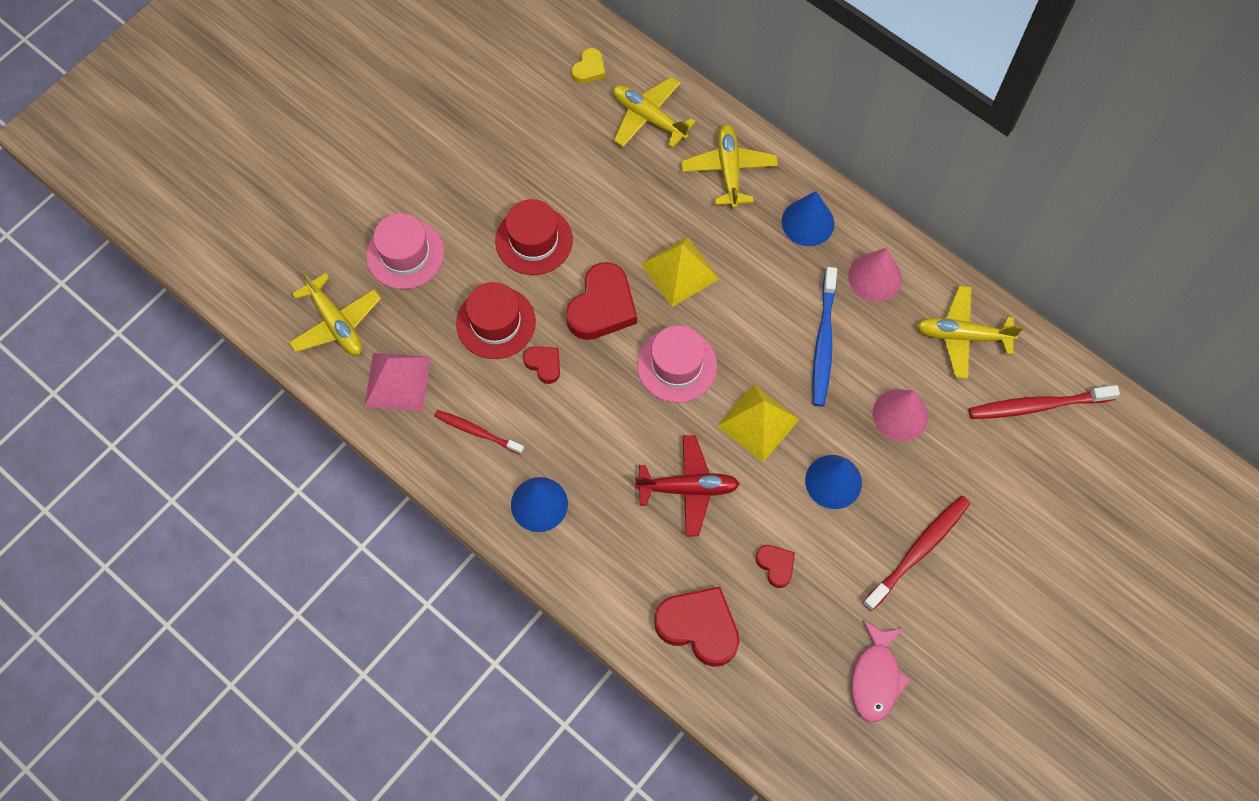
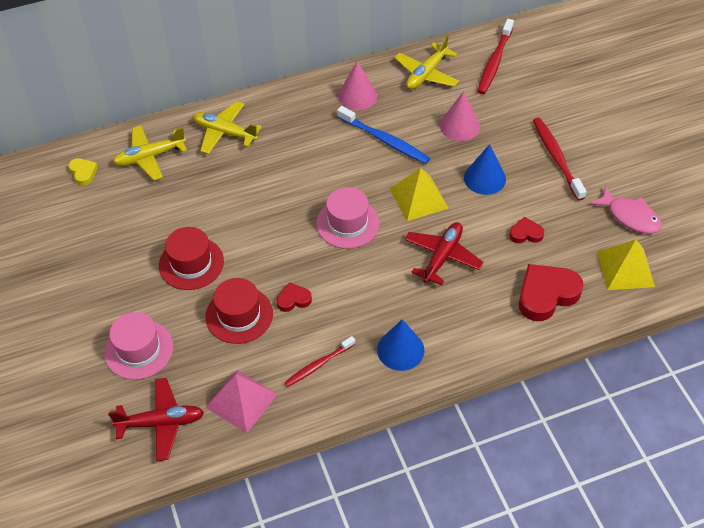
camera: 60 degrees left, 15 degrees down
yellow plane [289,270,381,355] -> red plane [108,378,204,461]
red heart [566,262,637,340] -> none
yellow pyramid [641,237,719,307] -> yellow pyramid moved to [597,240,655,290]
blue cone [782,191,834,246] -> none

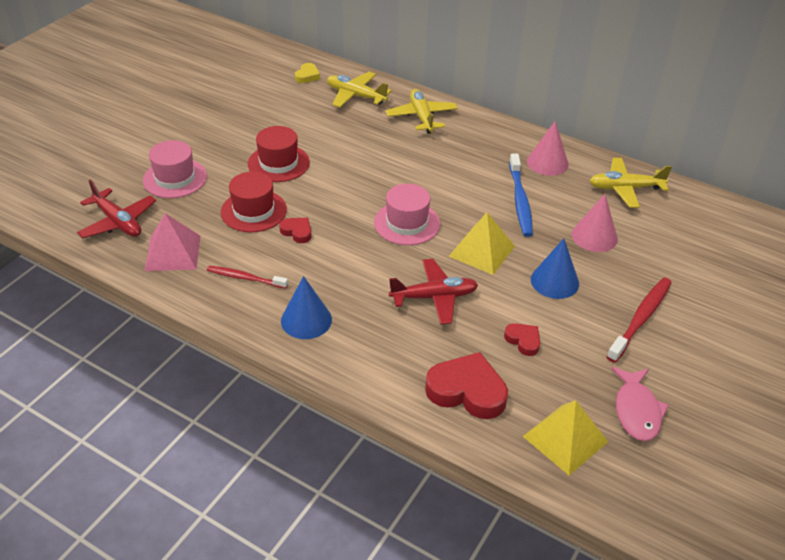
camera: 50 degrees right, 10 degrees down
red toothbrush [477,19,514,94] -> none

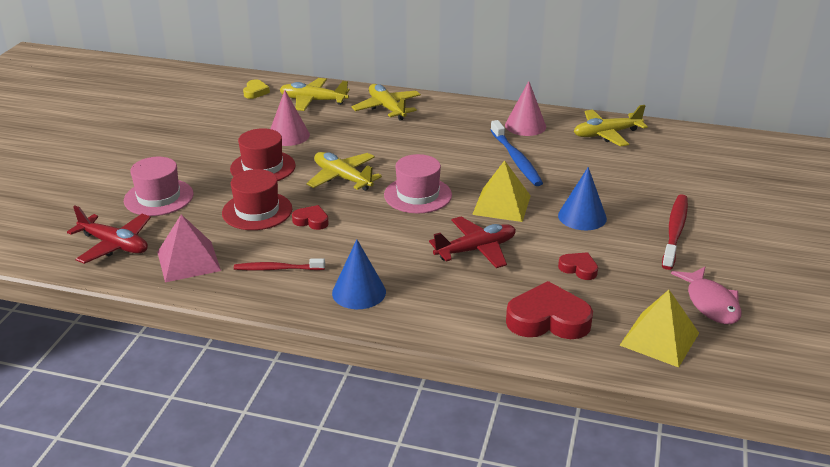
camera: 15 degrees left, 10 degrees down
pink cone [572,194,618,252] -> pink cone moved to [270,90,310,146]
none -> yellow plane [306,152,382,191]

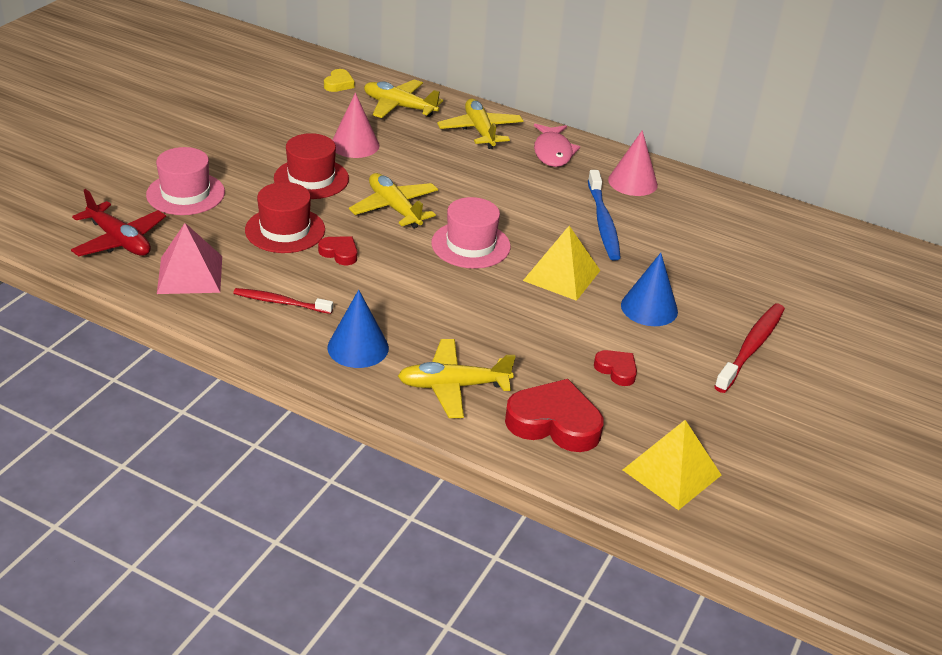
camera: 10 degrees right, 5 degrees up
red plane [429,217,516,268] -> none
yellow plane [574,105,648,147] -> yellow plane moved to [398,339,516,418]
pink fish [671,267,742,324] -> pink fish moved to [534,124,580,167]

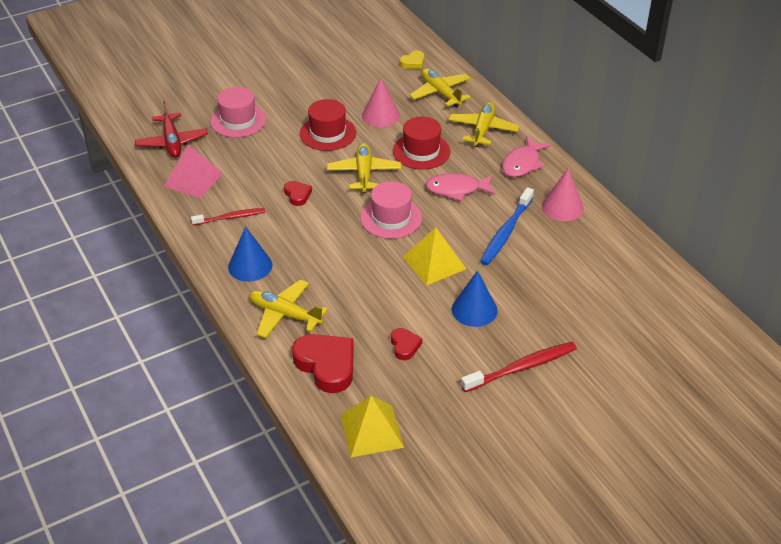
camera: 35 degrees right, 5 degrees up
red toothbrush [233,288,333,314] -> red toothbrush turned 120 degrees clockwise [191,208,265,225]
red hat [245,182,325,253] -> red hat moved to [393,117,450,169]
none -> pink fish [426,173,495,201]

